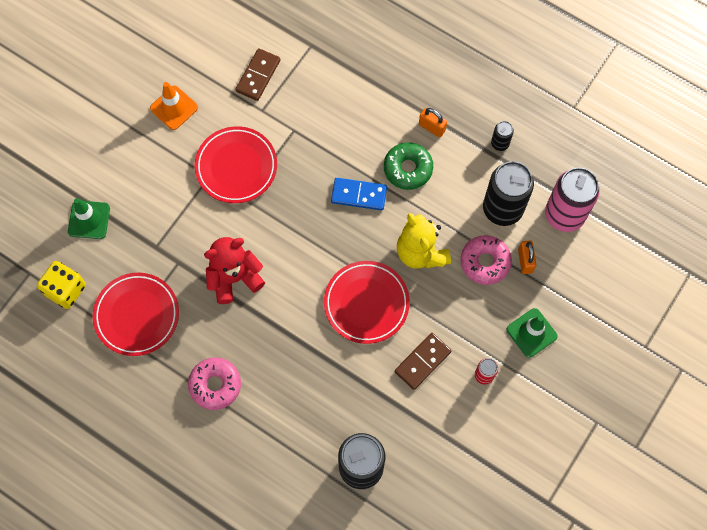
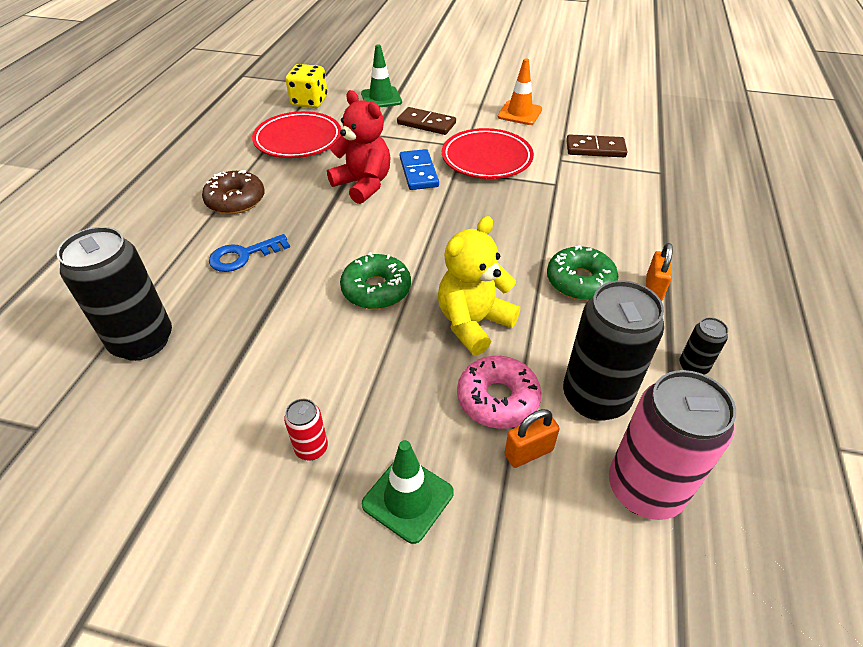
camera: 70 degrees right, 25 degrees down
pink donut [188,357,241,410] -> brown donut [202,170,264,214]
red plate [324,261,410,344] -> green donut [340,252,411,309]
blue domino [331,178,387,211] -> blue domino moved to [400,149,439,190]
brown domino [395,333,451,390] -> brown domino moved to [397,107,456,135]
none -> blue key [209,234,290,272]

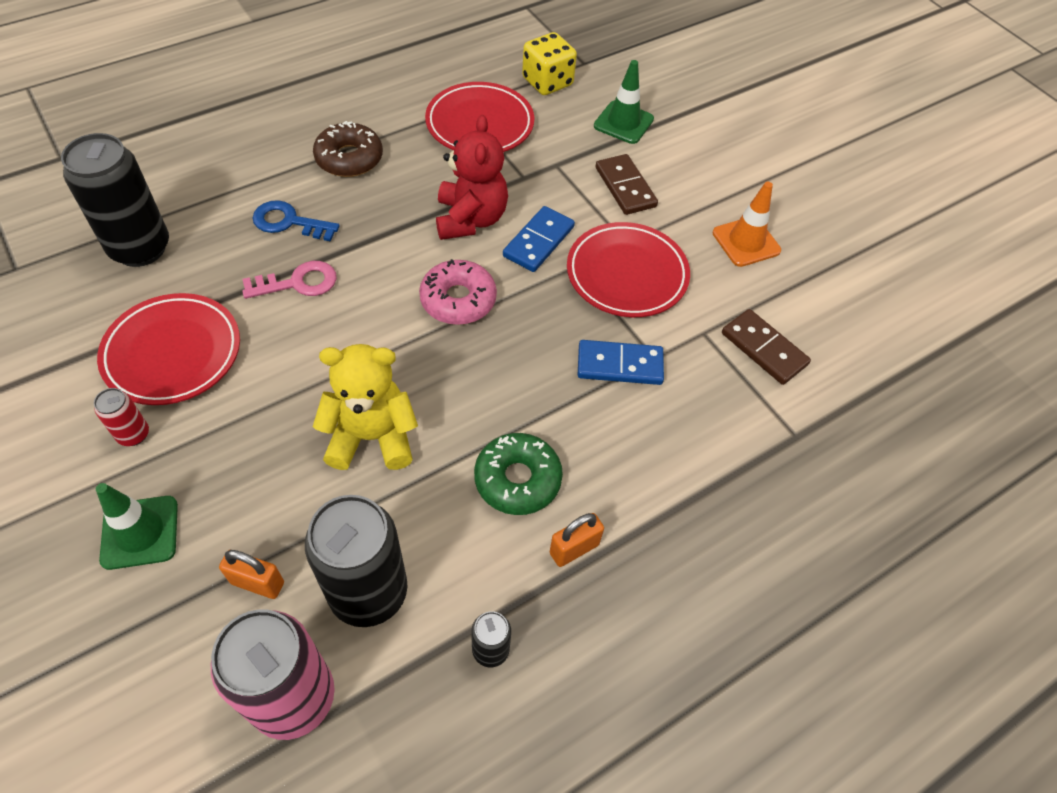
camera: 40 degrees right, 10 degrees up
green donut [340,252,411,309] -> none
pink donut [457,356,542,429] -> pink donut moved to [419,259,497,325]
none -> red plate [97,293,240,405]
none -> pink key [242,261,337,299]
none -> blue domino [578,340,664,385]

